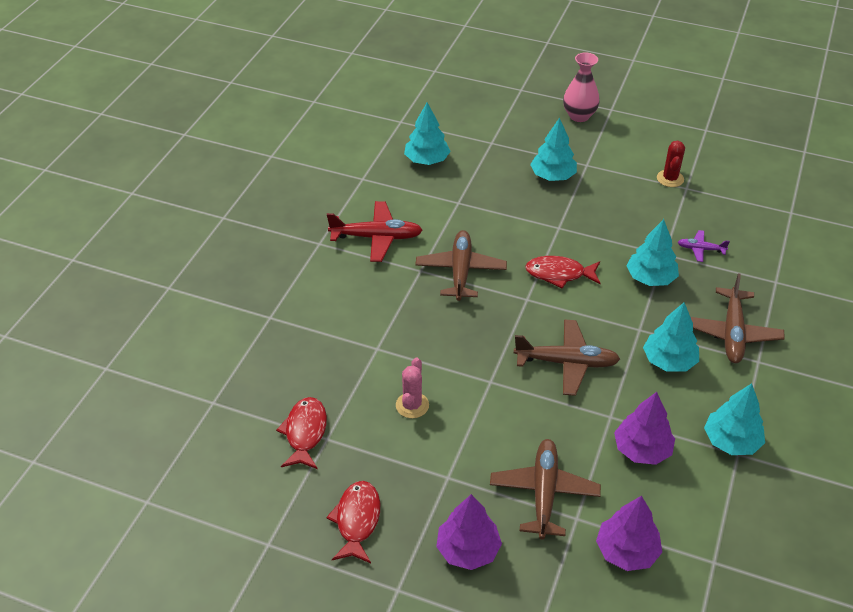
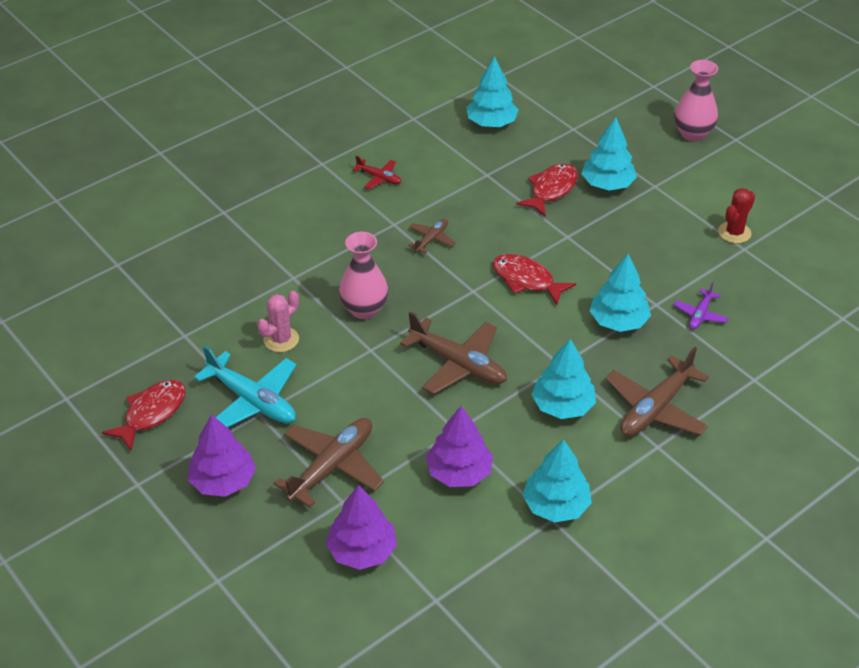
camera: 30 degrees right, 0 degrees up
red fish [276,397,327,469] -> red fish moved to [516,163,578,216]
red plane [327,201,423,262] -> red plane [353,156,401,190], size x0.52
brown plane [415,230,507,301] -> brown plane [408,219,456,254], size x0.52
purple plane [678,230,730,262] -> purple plane turned 105 degrees counterclockwise [674,282,728,330]
none -> turquoise plane [194,345,296,428]
none -> pink vase [339,232,388,319]

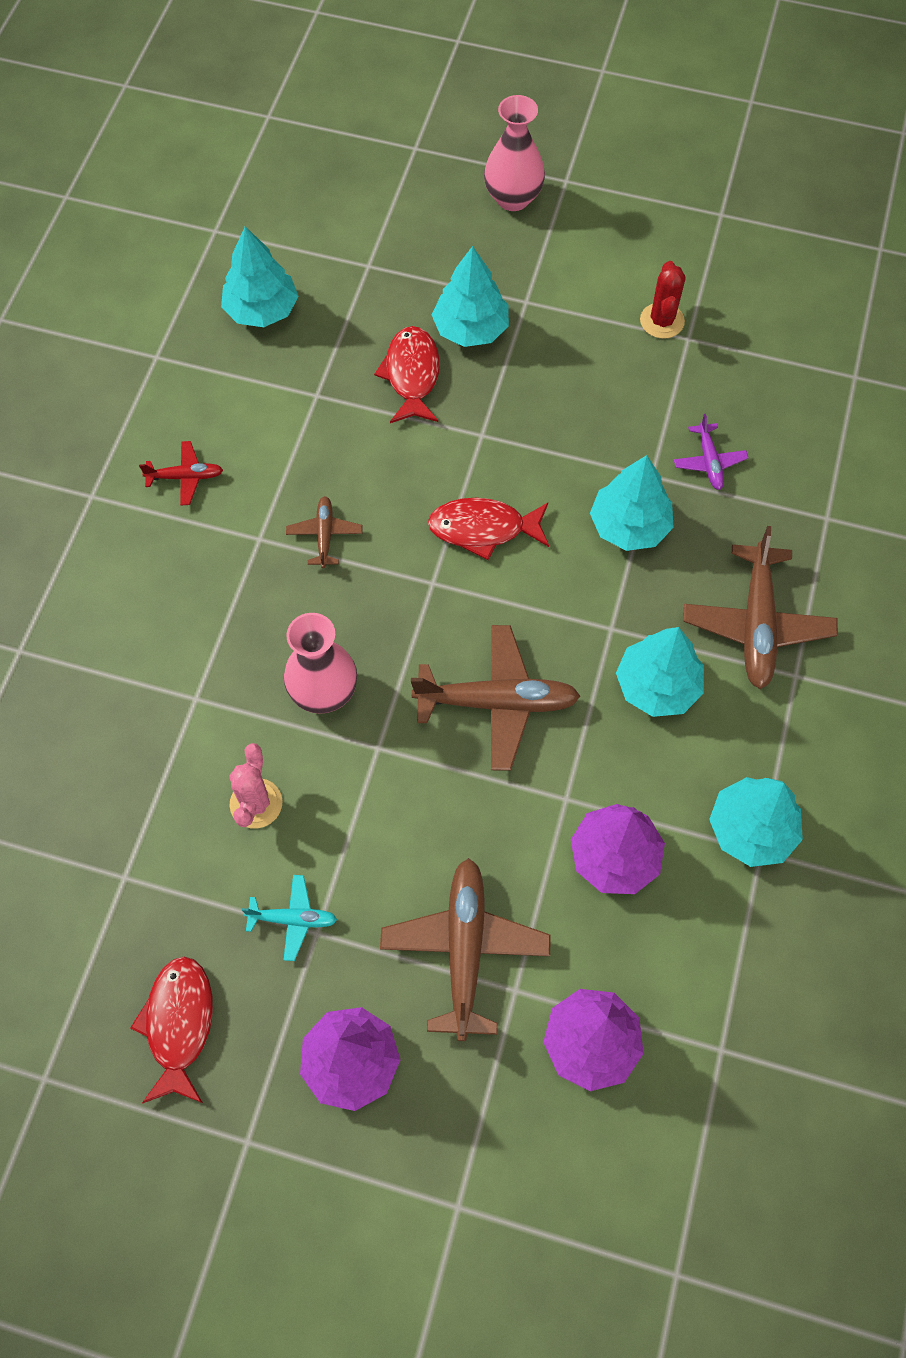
camera: 35 degrees left, 20 degrees up
turquoise plane [194,345,296,428] -> turquoise plane [242,875,337,961], size x0.52

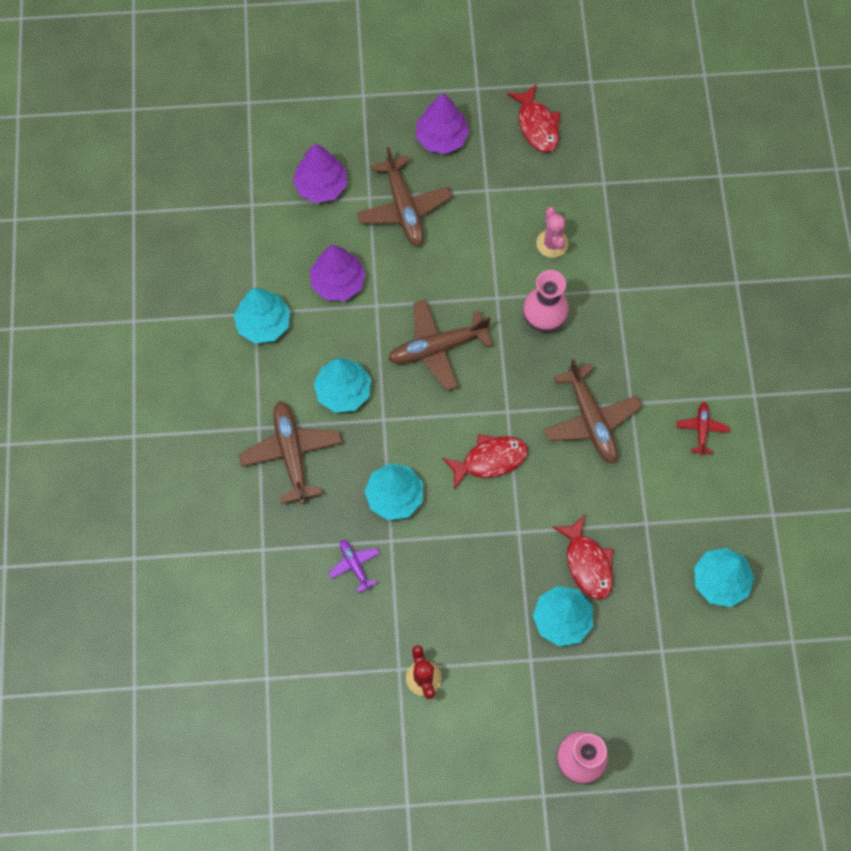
camera: 160 degrees right, 5 degrees up
red plane [139,441,223,506] -> red plane turned 120 degrees clockwise [676,402,729,456]
turquoise plane [242,875,337,961] -> none
brown plane [286,496,362,568] -> brown plane [544,359,642,464], size x1.93

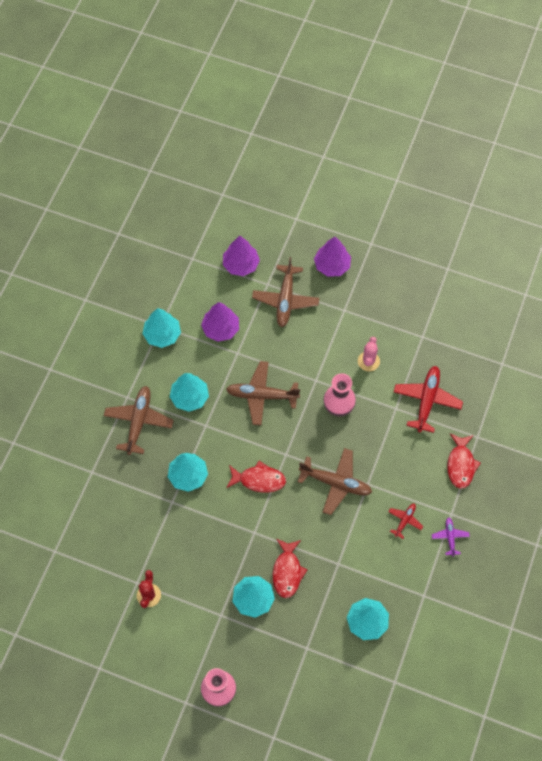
camera: 25 degrees right, 5 degrees down
purple plane [329,540,380,593] -> purple plane moved to [432,517,470,556]
red fish [507,84,560,153] -> red fish moved to [447,433,481,489]
brown plane [544,359,642,464] -> brown plane turned 75 degrees counterclockwise [298,448,372,515]
none -> red plane [394,366,463,433]

